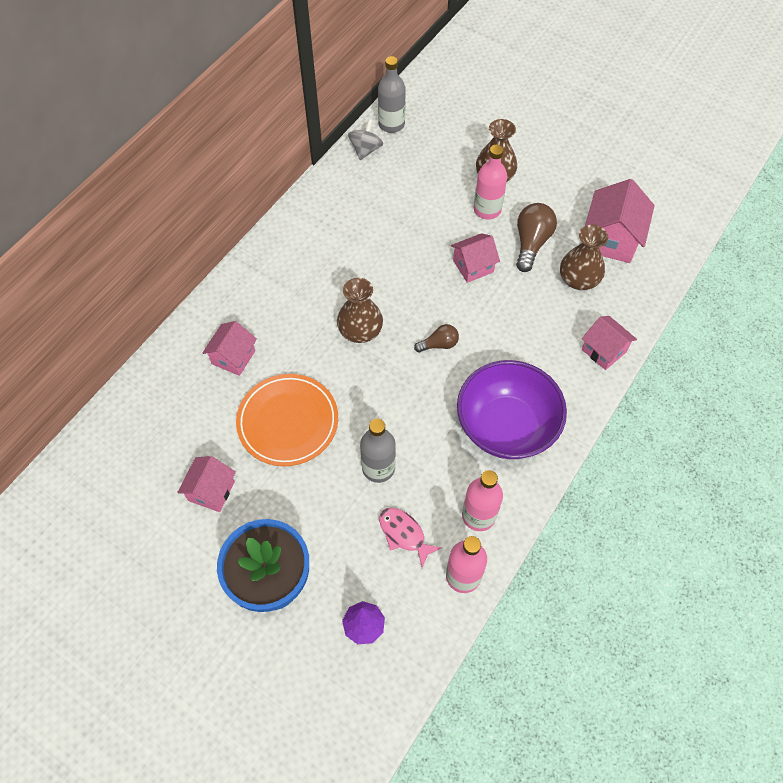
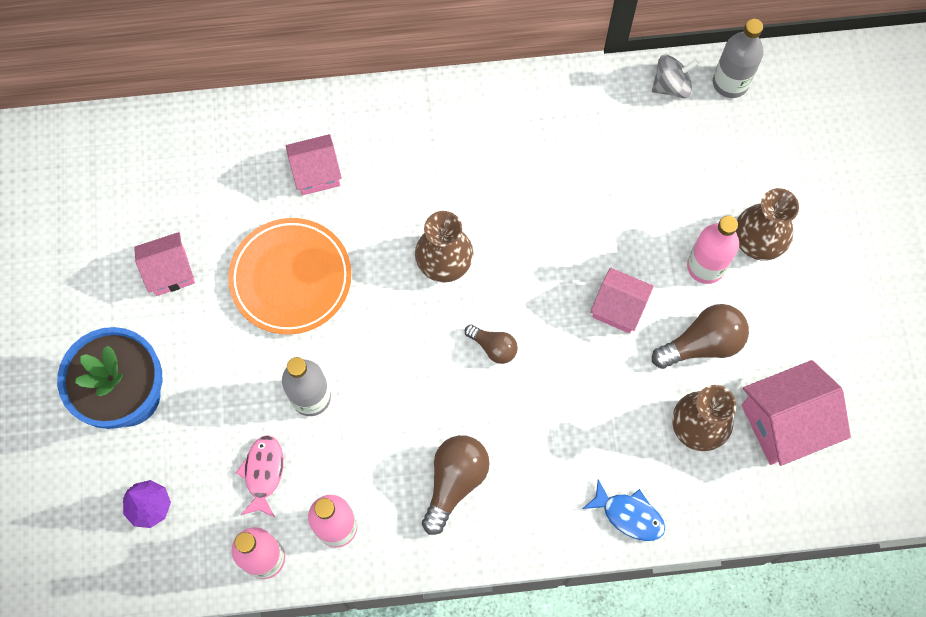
camera: 50 degrees right, 10 degrees up
purple bowl [457,360,567,459] -> brown light bulb [422,435,490,535]
pink house [582,316,637,370] -> blue fish [583,479,665,541]

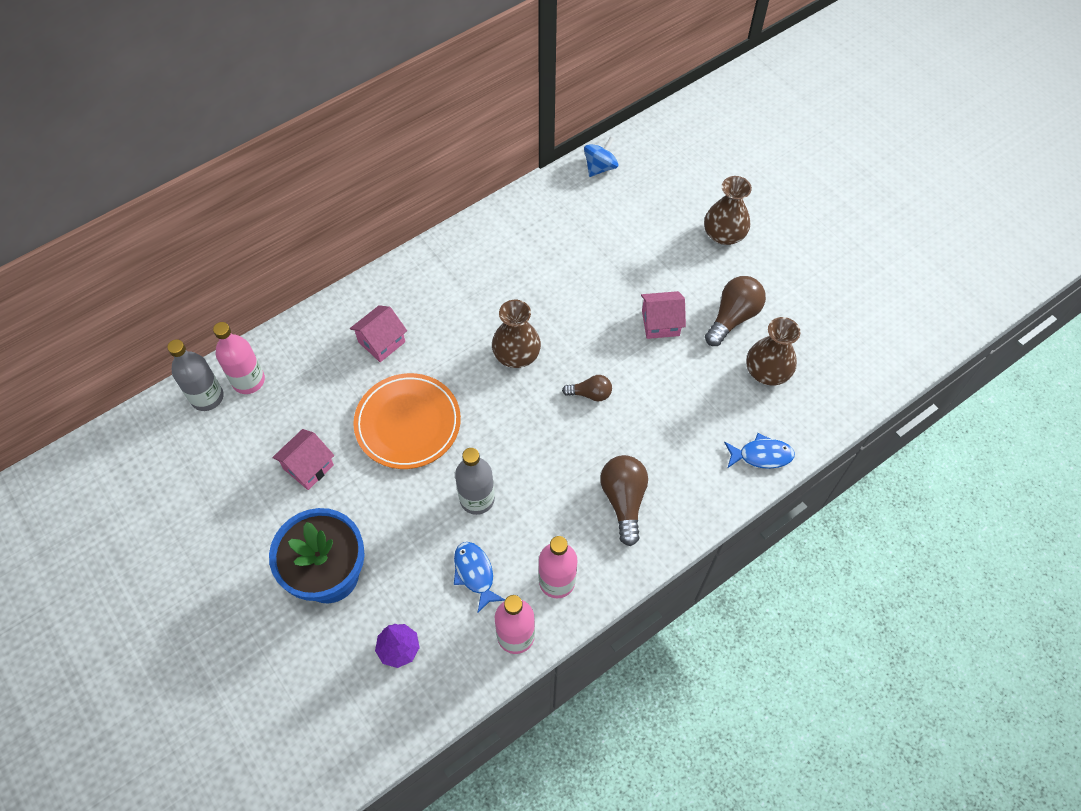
camera: 30 degrees left, 10 degrees down
pink fish [236,435,284,518] -> blue fish [454,542,505,614]
grey spinning top [652,55,699,98] -> blue spinning top [584,137,618,177]
pink bottle [687,216,739,284] -> pink bottle moved to [213,322,265,394]
grey bottle [713,19,764,98] -> grey bottle moved to [167,339,224,411]
pink house [742,360,851,466] -> none

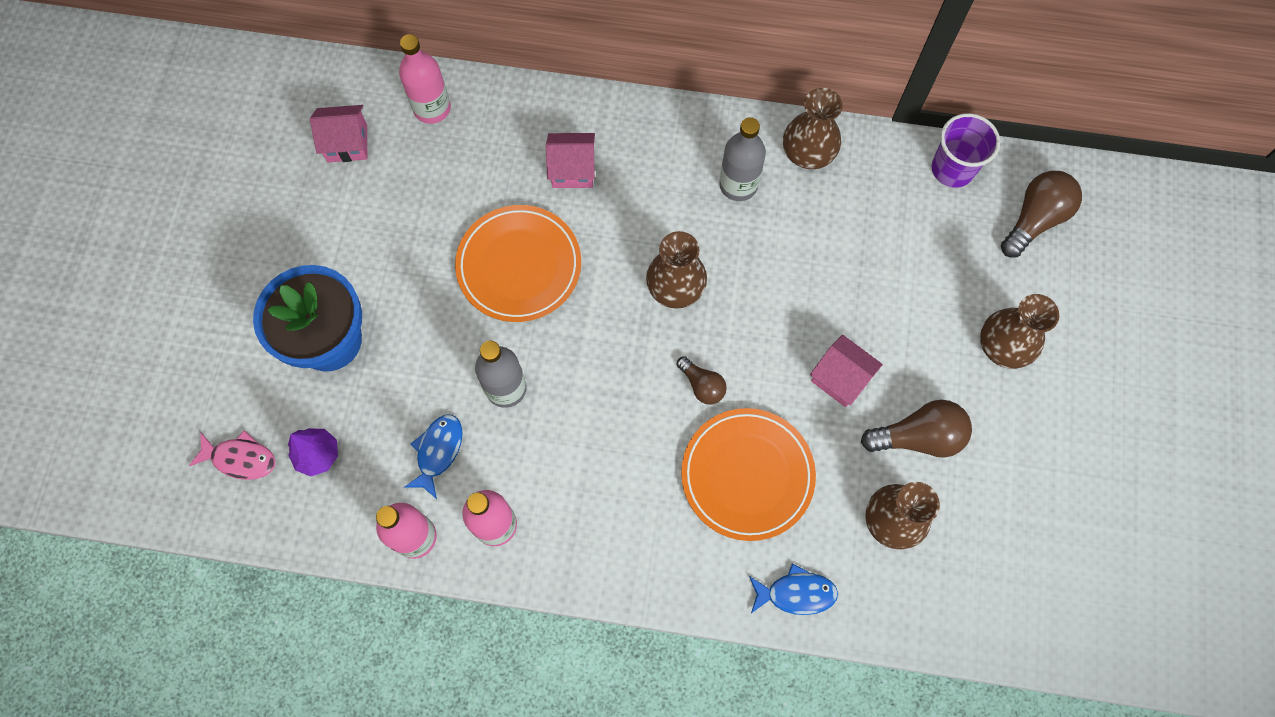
camera: 45 degrees right, 10 degrees up
grey bottle [167,339,224,411] -> grey bottle moved to [719,117,766,201]
pink house [272,429,334,490] -> pink house moved to [310,105,367,162]
blue spinning top [584,137,618,177] -> purple cup [932,113,1000,188]
brown light bulb [600,455,648,546] -> brown light bulb moved to [1001,171,1082,258]
blue fish [724,433,795,469] -> blue fish turned 45 degrees counterclockwise [749,564,838,615]
none -> pink fish [189,430,275,480]
none -> orange plate [681,408,816,541]
none -> brown vase [783,88,843,169]

